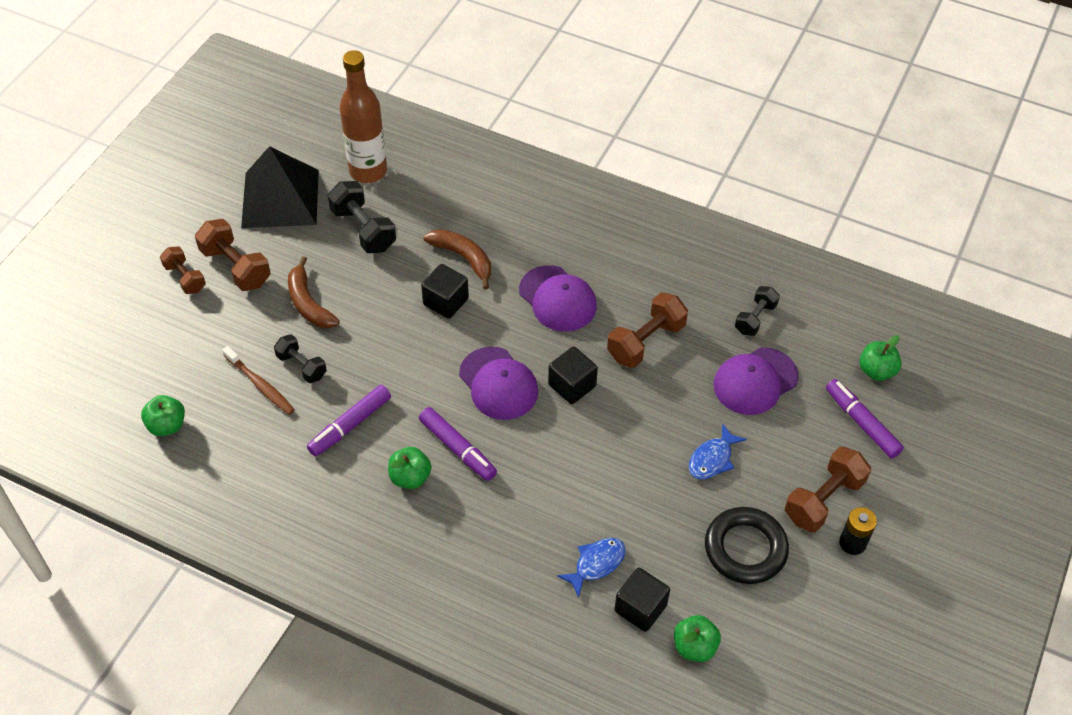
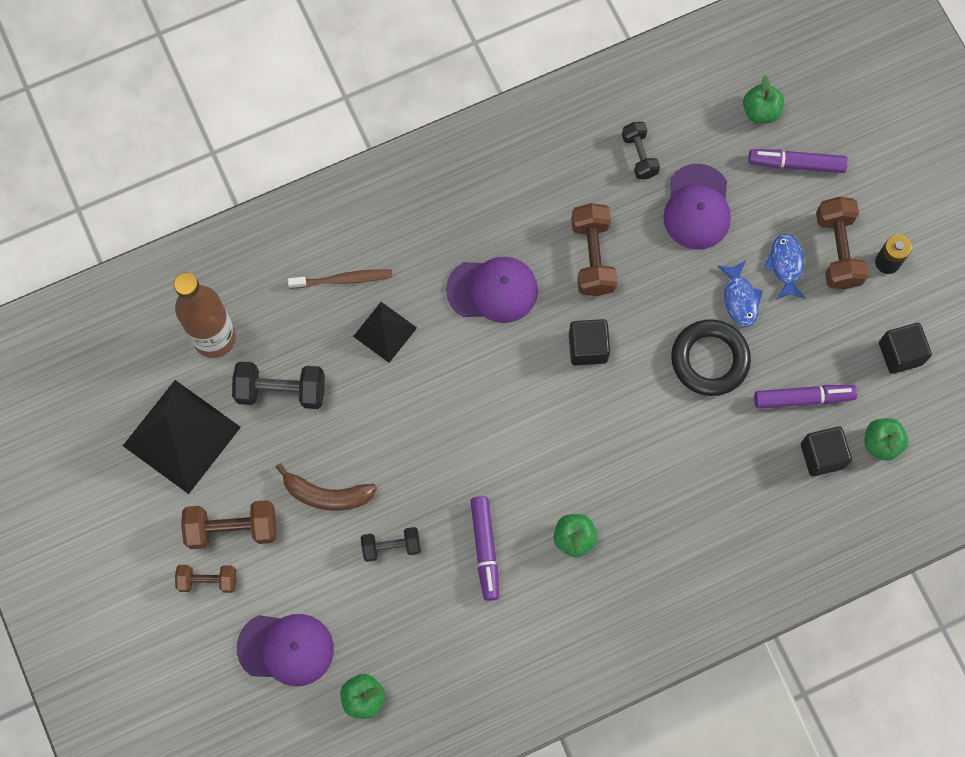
camera: 50 degrees left, 20 degrees up
brown toothbrush [222,346,295,415] -> brown toothbrush moved to [288,269,392,289]
purple marker [419,407,497,481] -> purple marker moved to [754,385,857,409]
black cube [421,264,469,319] -> black cube moved to [879,323,932,374]
brown banana [423,229,491,290] -> black pyramid [353,302,417,363]
purple cap [459,347,538,420] -> purple cap moved to [237,614,334,686]
blue fish [557,538,626,598] -> blue fish moved to [764,233,805,300]
black ring [705,507,789,584] -> black ring moved to [671,319,751,396]

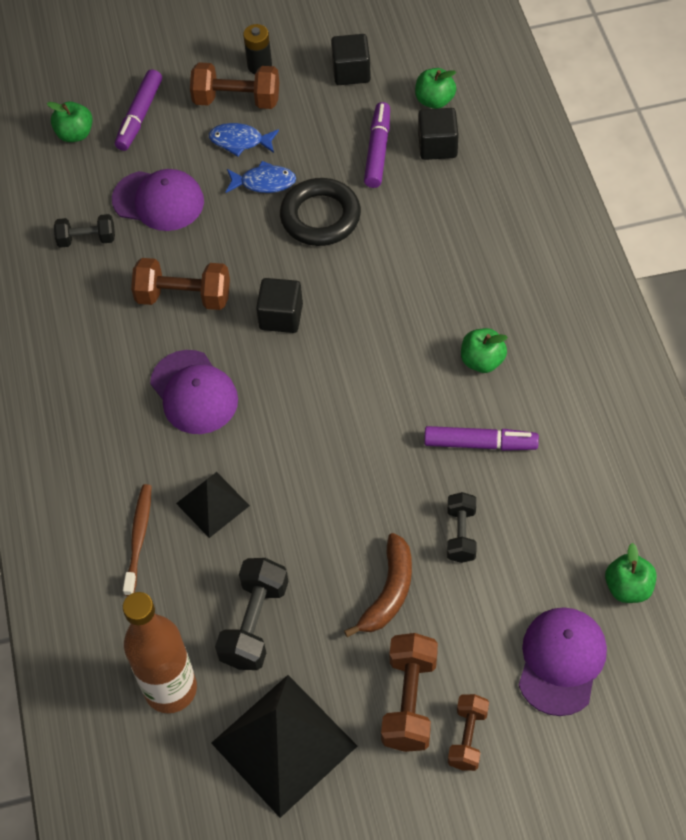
camera: 75 degrees left, 15 degrees down
purple cap [446,257,538,323] -> purple cap turned 135 degrees clockwise [150,350,238,434]

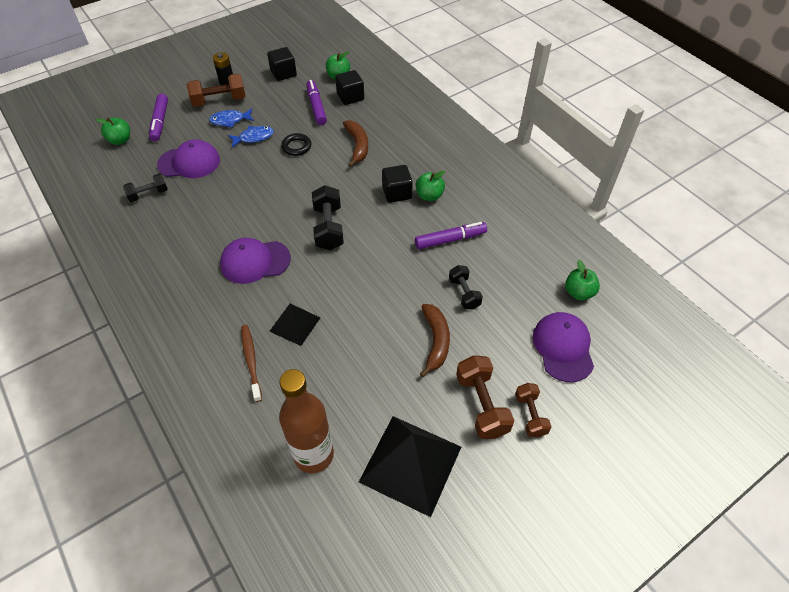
camera: 25 degrees left, 5 degrees down
brown dumbbell [131,258,230,310] -> none
purple cap [150,350,238,434] -> purple cap turned 135 degrees clockwise [220,238,291,284]
black dumbbell [215,558,288,670] -> black dumbbell moved to [312,185,344,250]
black cube [256,278,303,333] -> black cube moved to [382,165,413,203]
black ring [280,178,361,246] -> black ring [281,133,312,156], size x0.59
none -> brown banana [343,120,368,167]

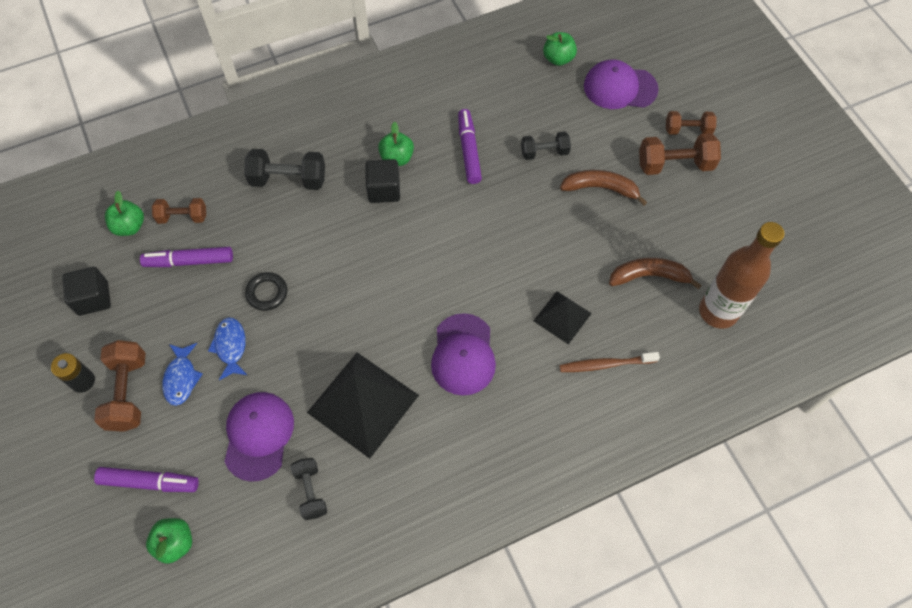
camera: 80 degrees left, 10 degrees up
black dumbbell [312,185,344,250] -> black dumbbell moved to [244,149,325,190]
black cube [335,70,364,105] -> brown dumbbell [152,198,206,224]
brown banana [343,120,368,167] -> brown banana moved to [609,258,702,289]
black pyramid [359,416,461,517] -> black pyramid moved to [307,352,419,459]

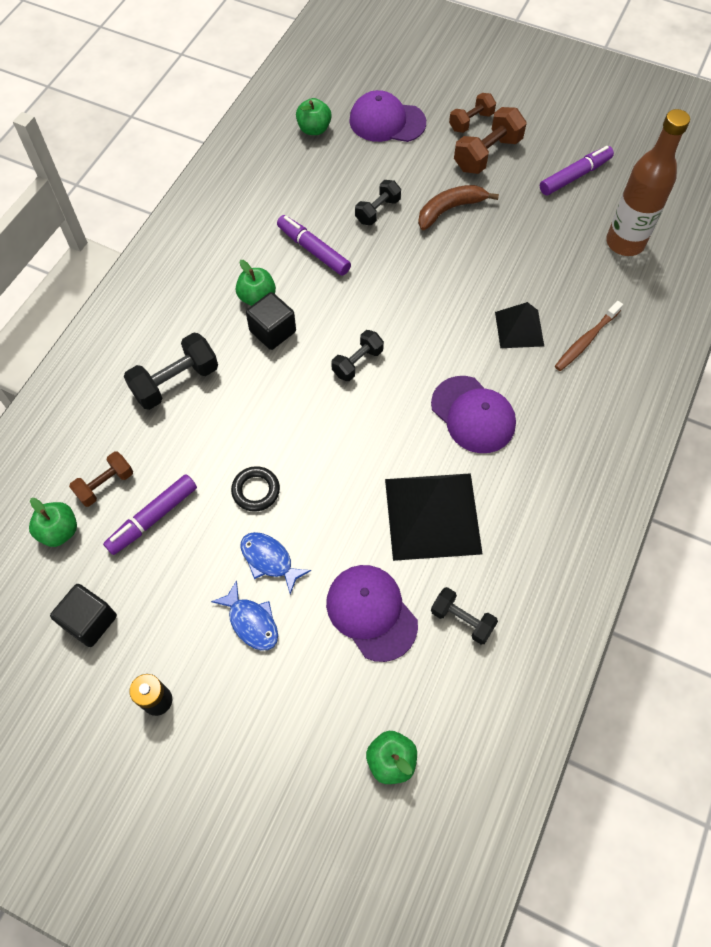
camera: 40 degrees left, 0 degrees up
brown dumbbell [94,340,146,432] -> none
purple marker [94,467,199,492] -> purple marker moved to [540,146,614,195]
purple cap [584,59,659,109] -> purple cap turned 45 degrees clockwise [349,90,426,142]
brown banana [609,258,702,289] -> none
none -> black dumbbell [331,330,384,381]

